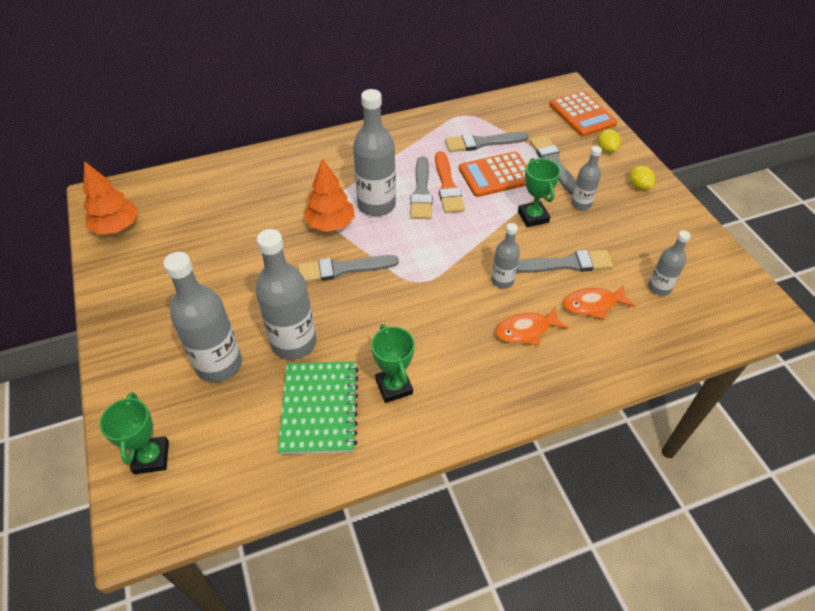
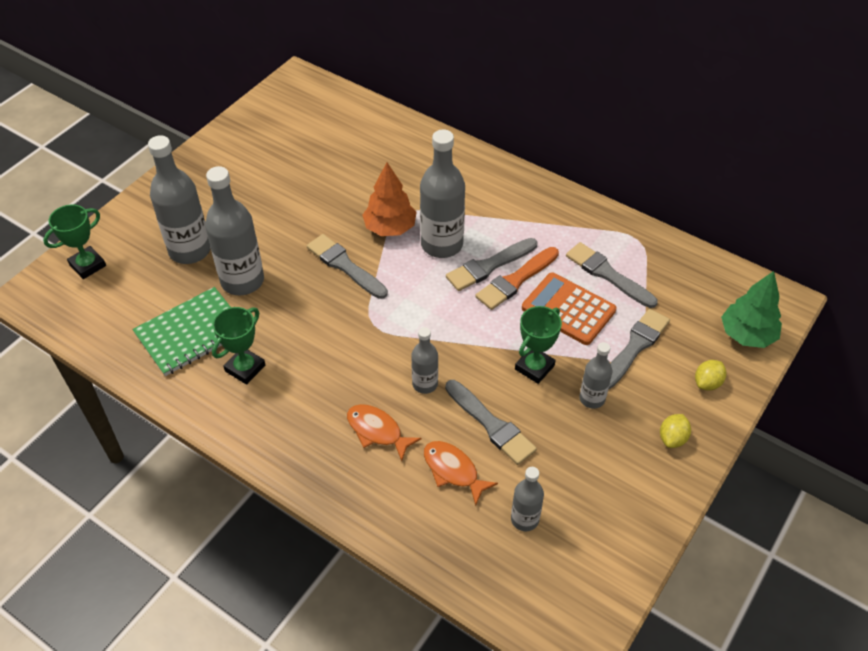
camera: 55 degrees right, 0 degrees up
orange tree [83,161,138,234] -> none
orange calculator [549,91,617,137] -> green tree [721,271,782,348]

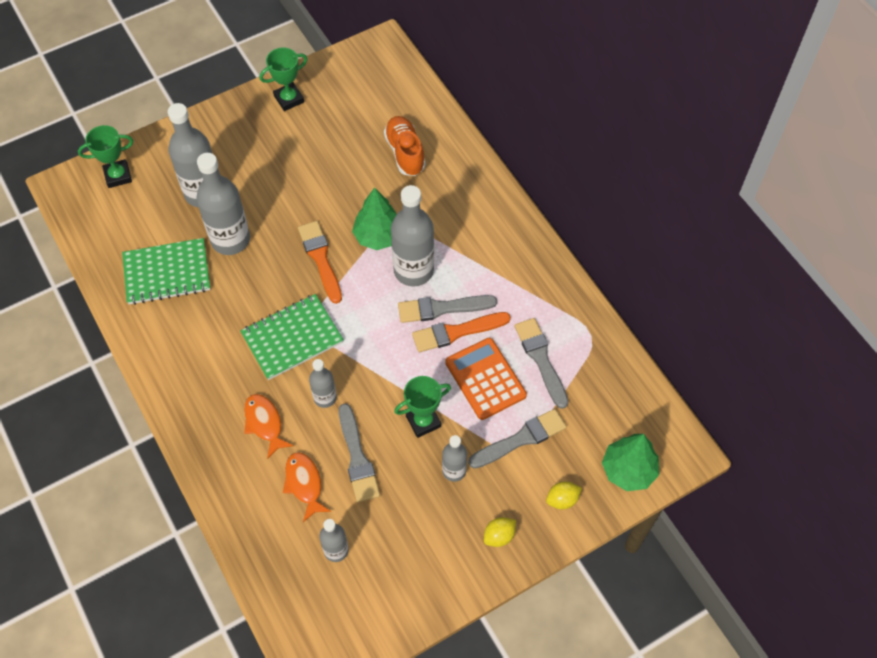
camera: 25 degrees right, 10 degrees up
green trophy [212,307,265,385] -> green trophy moved to [260,48,307,111]
grey brush [307,234,388,299] -> orange brush [298,221,342,304]
orange tree [363,162,417,236] -> green tree [352,187,397,250]
none -> green notebook [240,294,344,380]
none -> orange shoe [384,116,426,176]

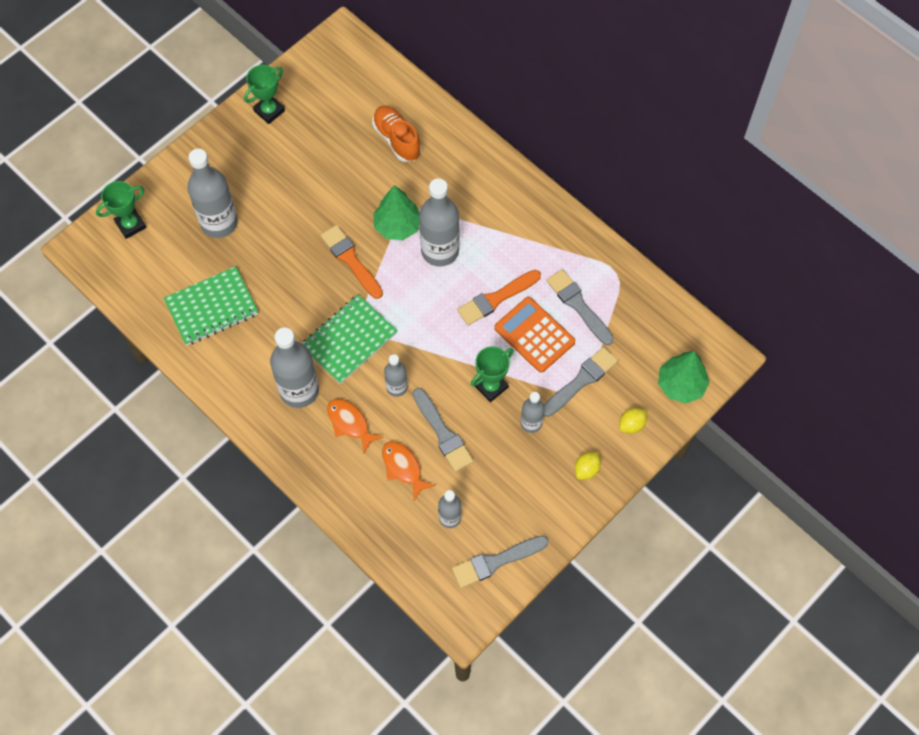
camera: 15 degrees left, 5 degrees up
grey bottle [196,153,250,255] -> grey bottle moved to [270,328,319,408]
grey brush [398,295,497,323] -> grey brush moved to [452,535,549,588]

